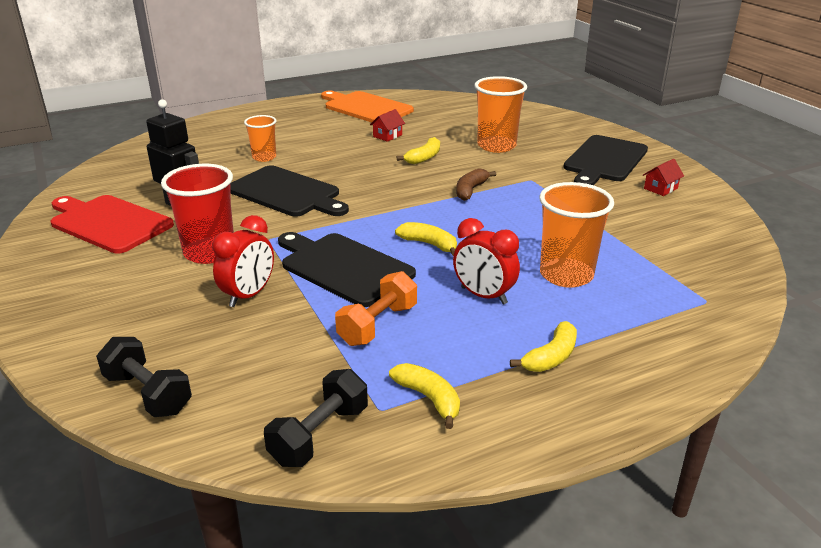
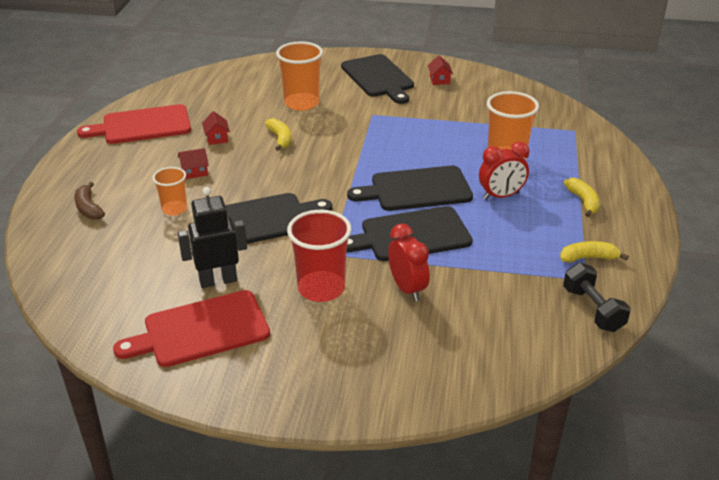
camera: 55 degrees left, 5 degrees up
black dumbbell [96,337,192,417] -> none
orange cutting board [321,91,414,123] -> red cutting board [77,104,191,144]
orange dumbbell [335,271,417,346] -> none
yellow banana [395,222,457,256] -> black cutting board [347,166,473,211]
brown banana [456,168,497,201] -> brown banana moved to [74,182,105,220]
none -> red house [178,148,209,179]

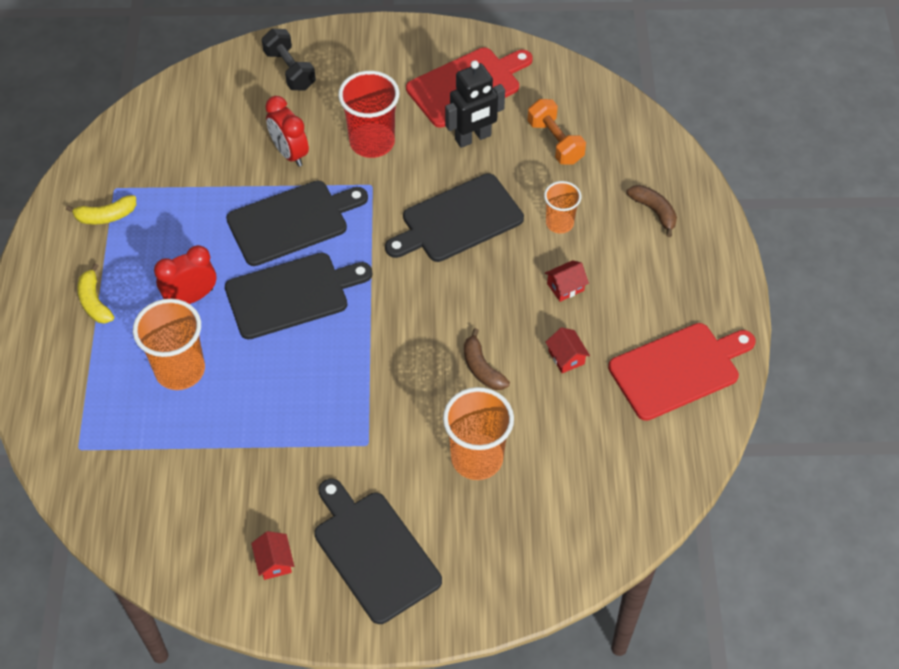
camera: 170 degrees right, 20 degrees up
yellow banana [265,118,291,151] -> brown banana [464,328,510,390]
black dumbbell [563,263,631,332] -> black dumbbell moved to [262,28,316,90]
none -> orange dumbbell [528,99,586,164]

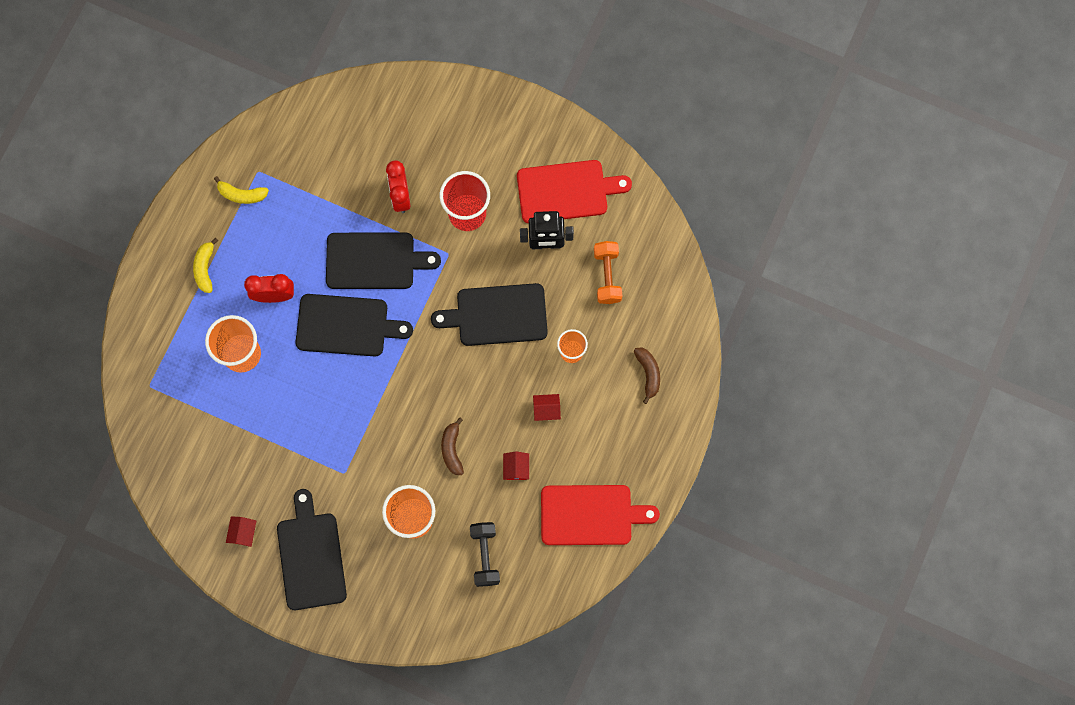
camera: 25 degrees right, 20 degrees up
black dumbbell [262,28,316,90] -> black dumbbell moved to [470,522,500,587]

